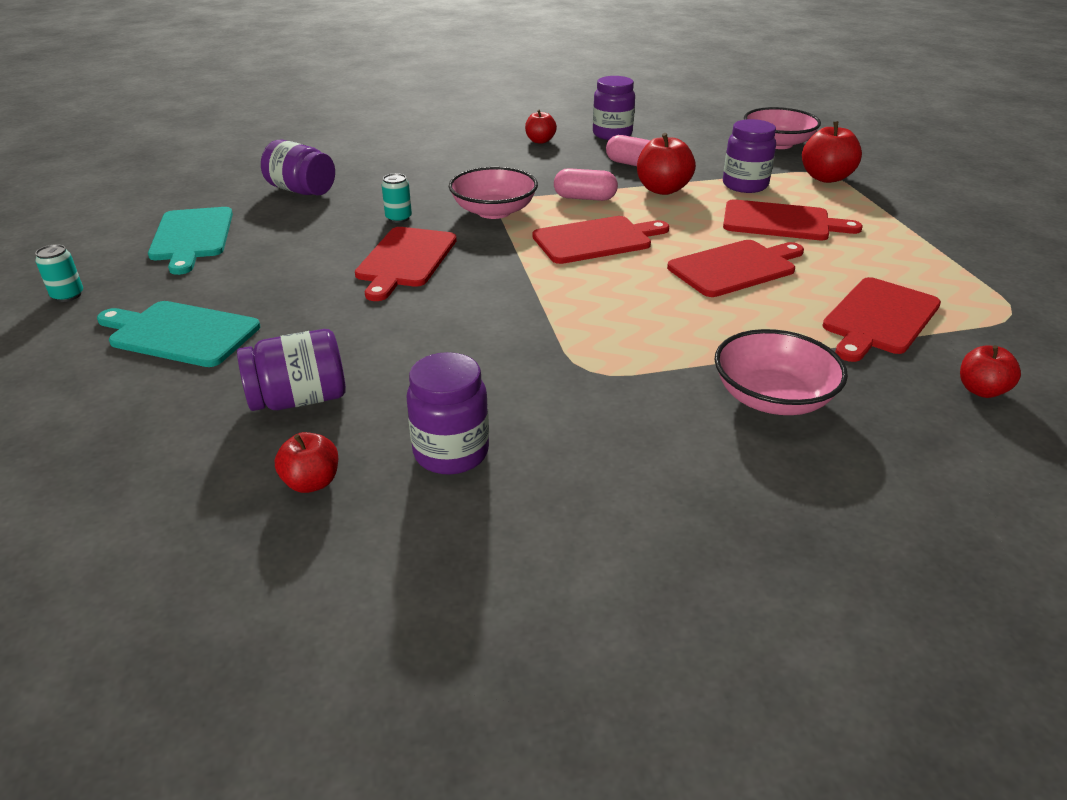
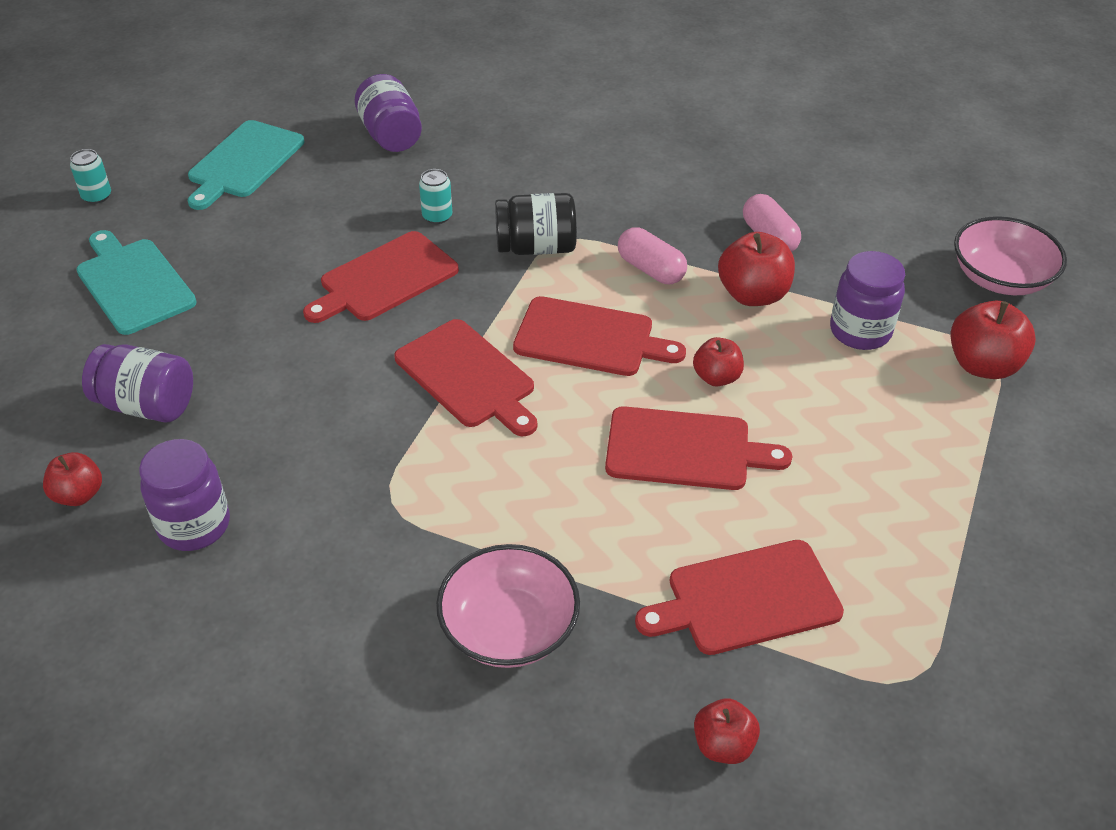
camera: 35 degrees right, 10 degrees up
pink bowl [449,167,538,219] -> black jar [495,193,577,255]
red apple [525,110,557,144] -> red apple moved to [693,337,744,386]
purple jar [593,76,635,140] -> none
red cutting board [723,199,863,240] -> red cutting board moved to [394,319,537,436]

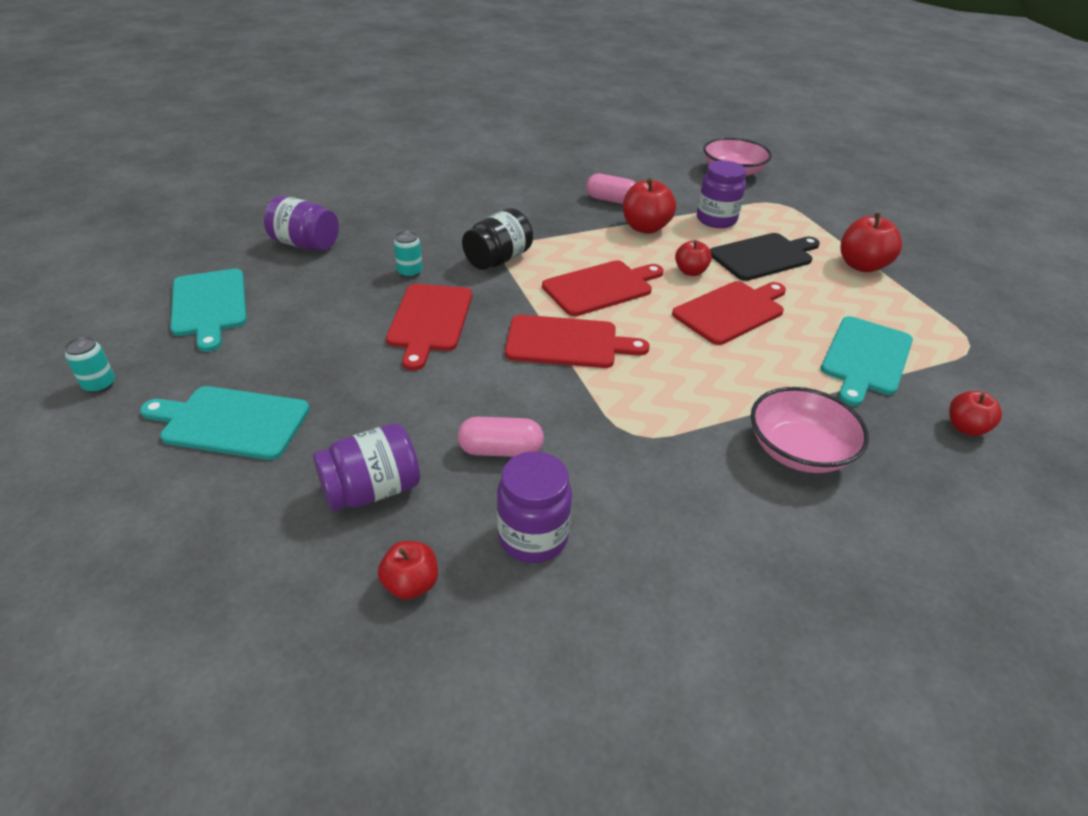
camera: 45 degrees left, 5 degrees down
pink capsule [618,227,687,284] -> pink capsule moved to [457,417,544,457]
red cutting board [635,540,844,655] -> turquoise cutting board [821,316,913,406]
red apple [951,301,1036,379] -> red apple moved to [841,213,902,272]
none -> black cutting board [710,233,820,281]

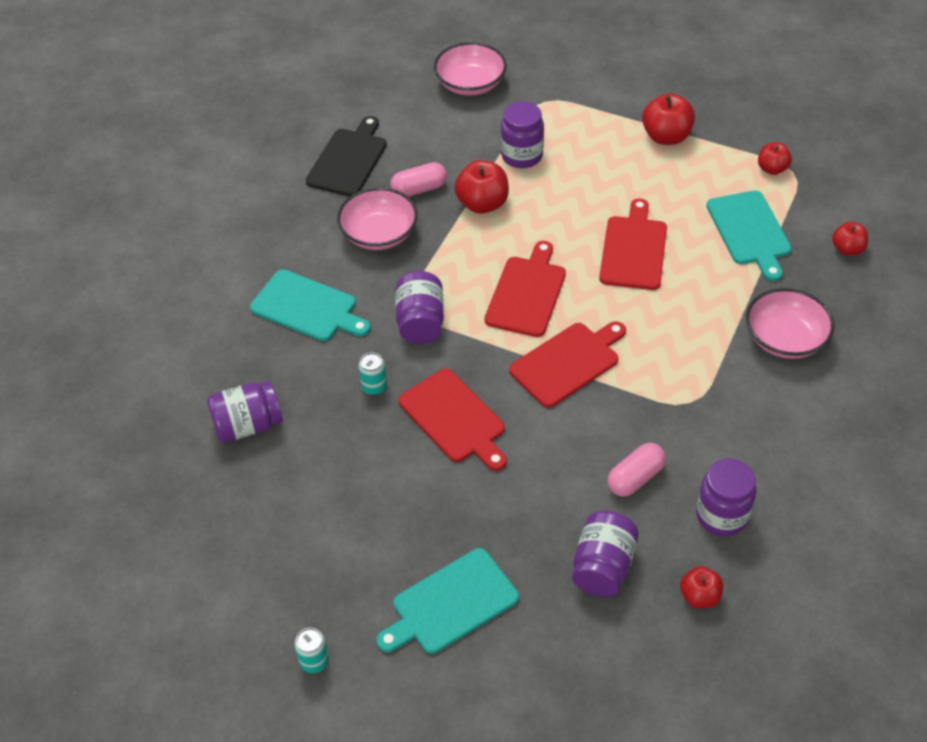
camera: 40 degrees left, 10 degrees up
turquoise cutting board [170,269,247,352] -> turquoise cutting board moved to [250,269,371,341]
black jar [462,208,533,270] -> purple jar [395,271,444,344]
red apple [675,240,712,276] -> red apple moved to [758,142,792,175]
black cutting board [710,233,820,281] -> black cutting board moved to [306,116,387,197]
none -> pink bowl [337,187,418,250]

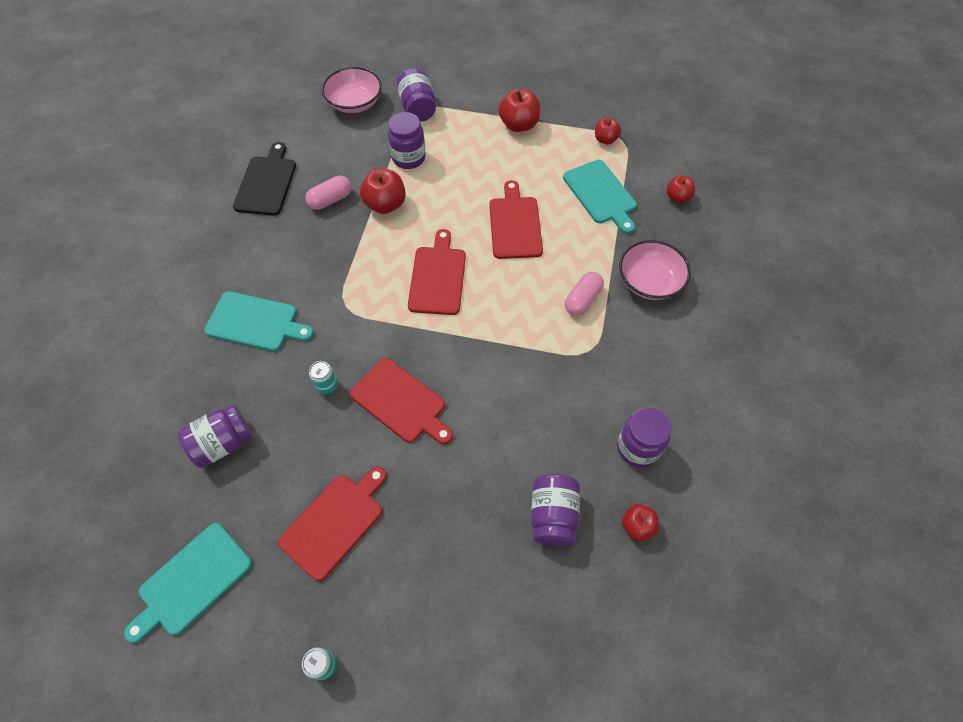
camera: 15 degrees left, 10 degrees up
pink bowl [337,187,418,250] -> none
turquoise cutting board [376,548,519,654] -> turquoise cutting board moved to [124,523,252,643]
purple jar [395,271,444,344] -> purple jar moved to [397,68,436,122]
red cutting board [509,321,626,408] -> red cutting board moved to [278,466,387,581]
pink capsule [607,443,666,497] -> pink capsule moved to [565,272,604,316]

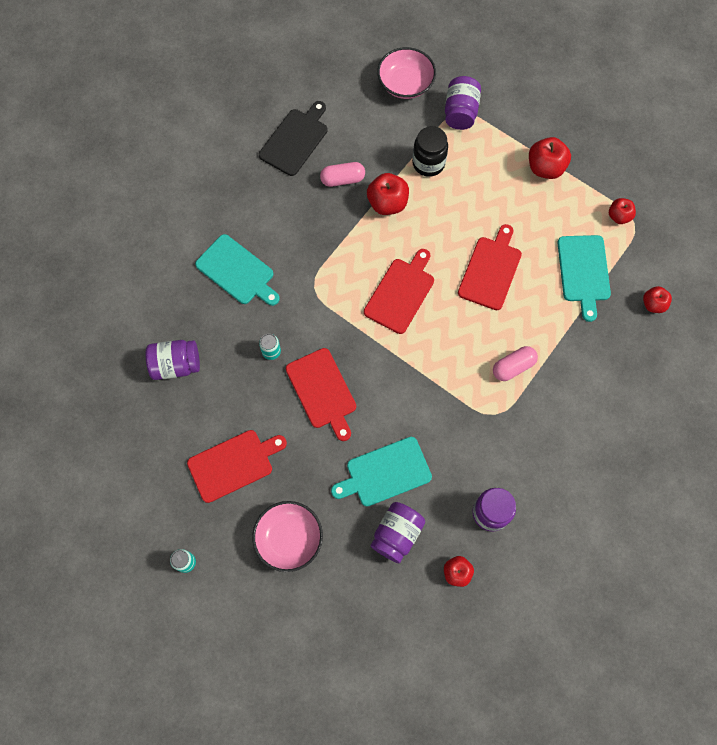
camera: 25 degrees right, 10 degrees up
turquoise cutting board [124,523,252,643] -> turquoise cutting board moved to [331,437,432,506]
purple jar [388,112,426,169] -> black jar [412,126,448,177]
pink bowl [619,240,691,300] -> pink bowl moved to [252,501,323,572]

